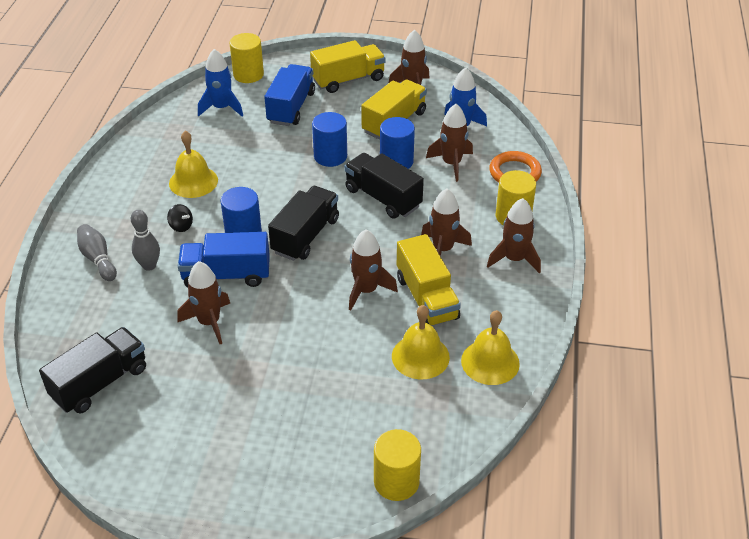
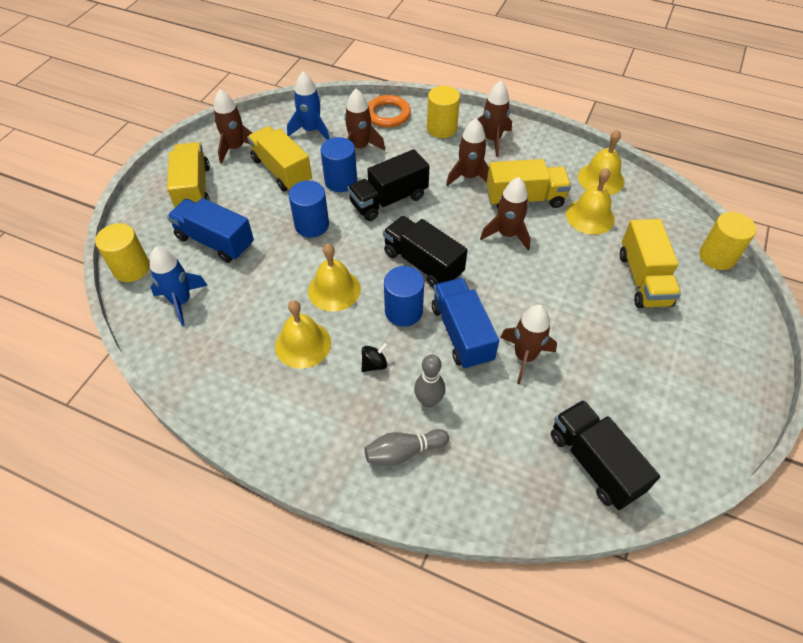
camera: 75 degrees left, 10 degrees up
blue truck [178,232,270,288] -> blue truck turned 150 degrees clockwise [432,278,499,369]
none -> yellow bell [308,244,361,311]
none -> yellow truck [620,219,681,308]

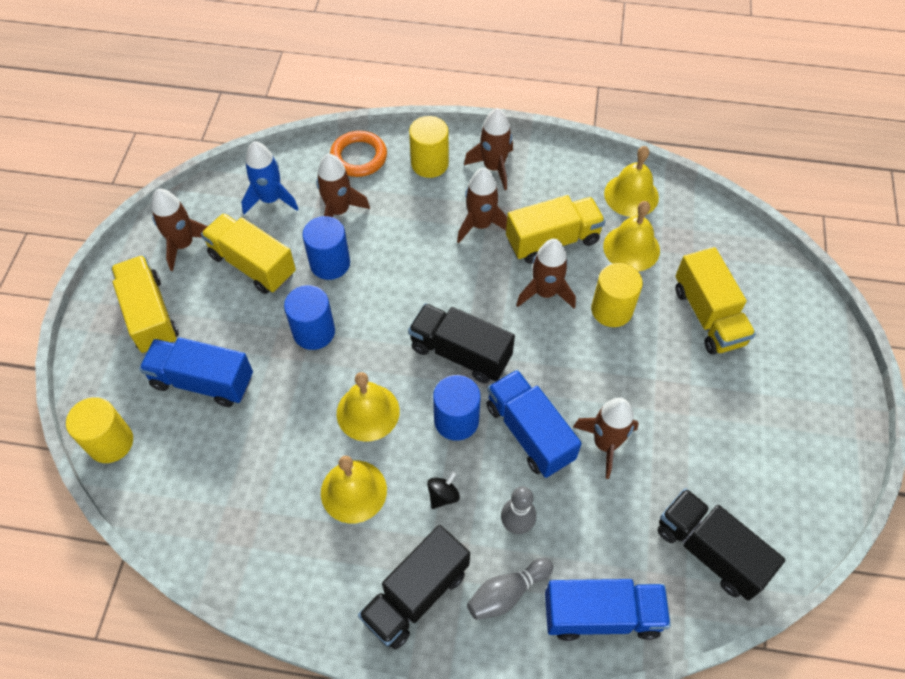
camera: 15 degrees left, 5 degrees up
blue rocket [150,247,208,326] -> none
black truck [347,149,430,221] -> black truck moved to [358,525,470,649]
yellow cylinder [699,212,756,270] -> yellow cylinder moved to [591,263,643,327]
none -> blue truck [545,579,671,641]

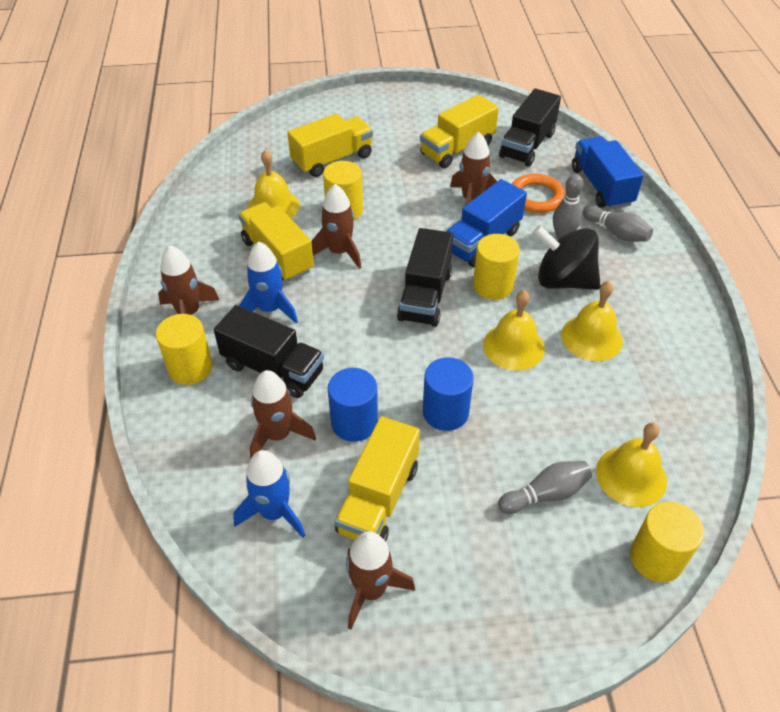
camera: 105 degrees left, 10 degrees down
yellow truck [111,255,179,353] -> yellow truck moved to [420,95,499,168]
blue truck [139,337,253,407] -> grey bowling pin [498,461,592,514]
orange ring [330,131,387,177] -> orange ring moved to [512,174,565,213]
black truck [358,525,470,649] -> black truck moved to [214,305,324,398]
black spinning top [427,471,460,509] -> black spinning top [533,225,601,290], size x2.34
blue cylinder [433,375,481,441] -> yellow cylinder [473,234,520,300]
brown rocket [457,168,507,243] -> blue rocket [239,241,298,324]
yellow bell [604,146,659,217] -> yellow bell moved to [596,423,667,507]

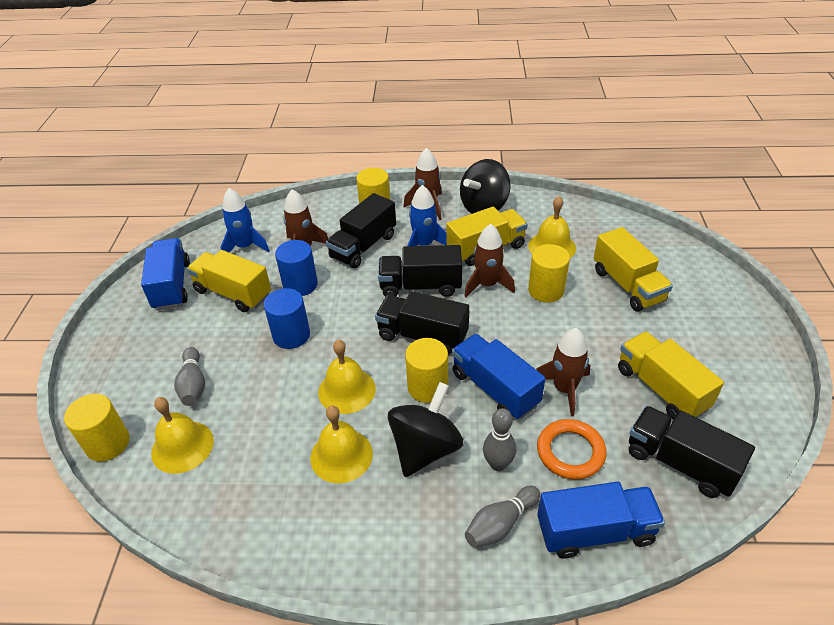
camera: 100 degrees right, 5 degrees down
brown rocket [346,531,415,630] -> blue truck [141,238,190,310]
none -> black truck [378,245,462,297]
none -> black spinning top [460,159,511,214]

